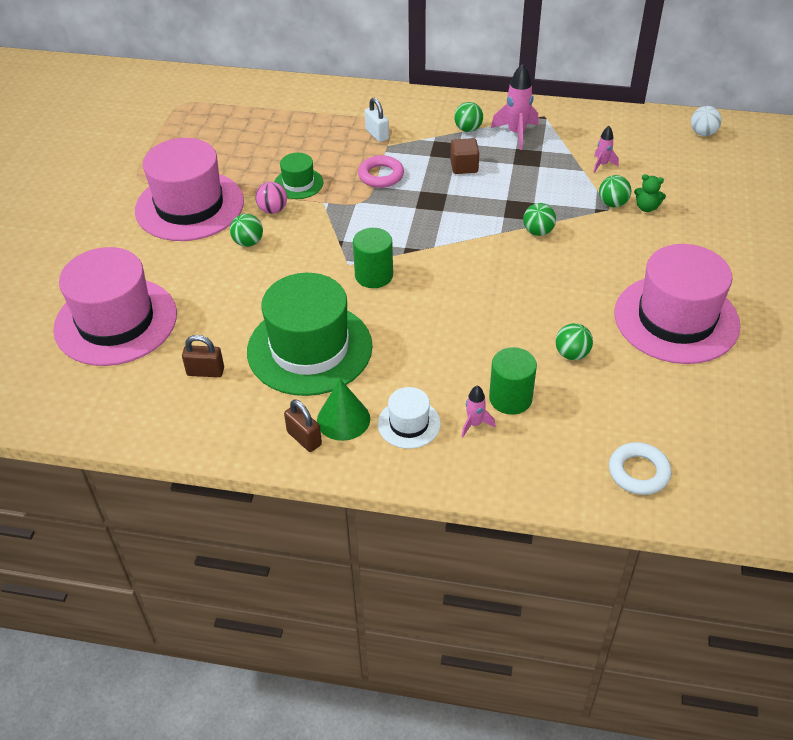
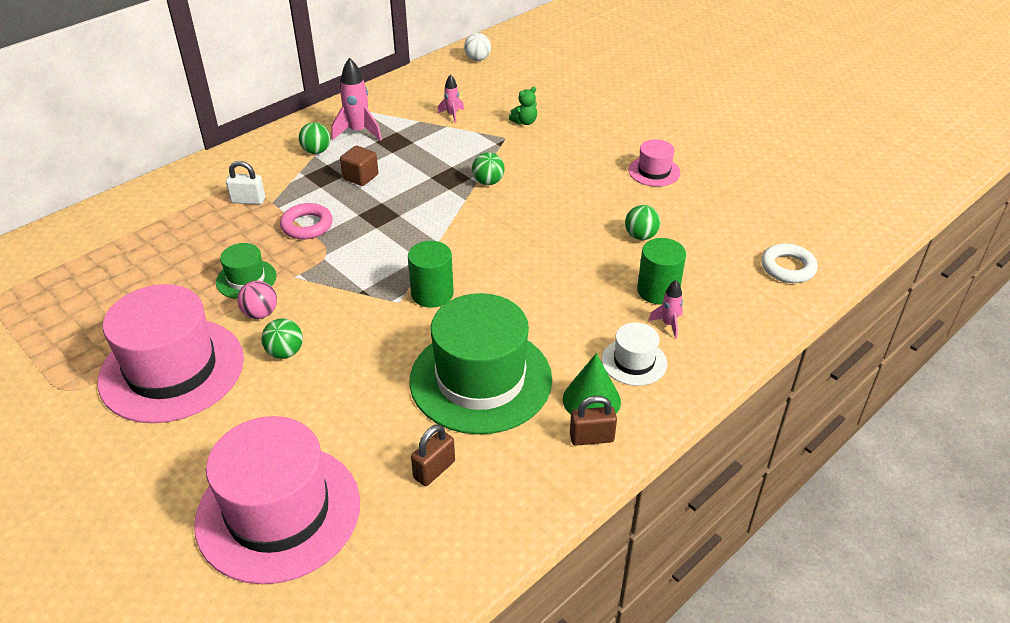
camera: 55 degrees left, 5 degrees down
green ball [599,175,631,207] -> none
pink hat [615,244,740,364] -> pink hat [628,139,681,187], size x0.47

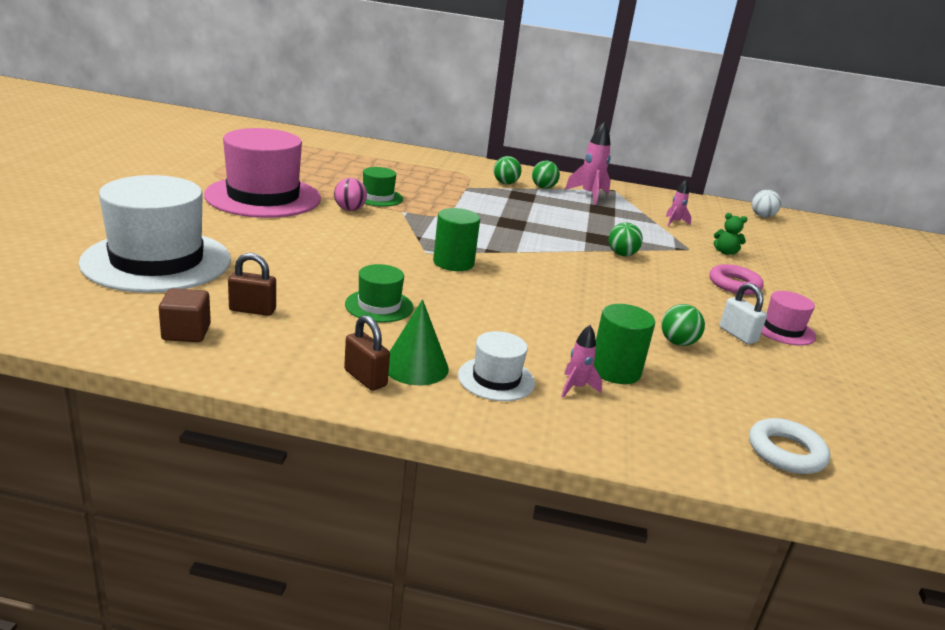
camera: 50 degrees right, 15 degrees down
pink hat [194,416,360,584] -> white hat [79,175,231,293]
white padlock [226,161,265,204] -> white padlock moved to [719,283,767,344]
green ball [261,319,303,359] -> green ball moved to [494,156,521,184]
pink ring [280,203,333,239] -> pink ring moved to [709,264,763,295]
brown cube [340,146,379,186] -> brown cube moved to [159,288,211,342]
green hat [410,293,552,434] -> green hat [345,264,414,323], size x0.47

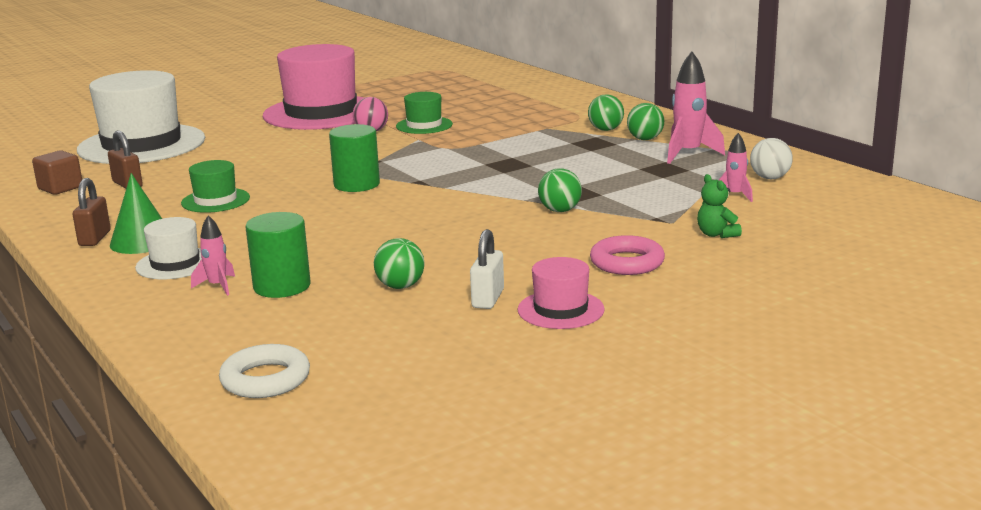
camera: 50 degrees right, 5 degrees down
white ball [752,190,781,218] -> white ball moved to [750,138,793,179]

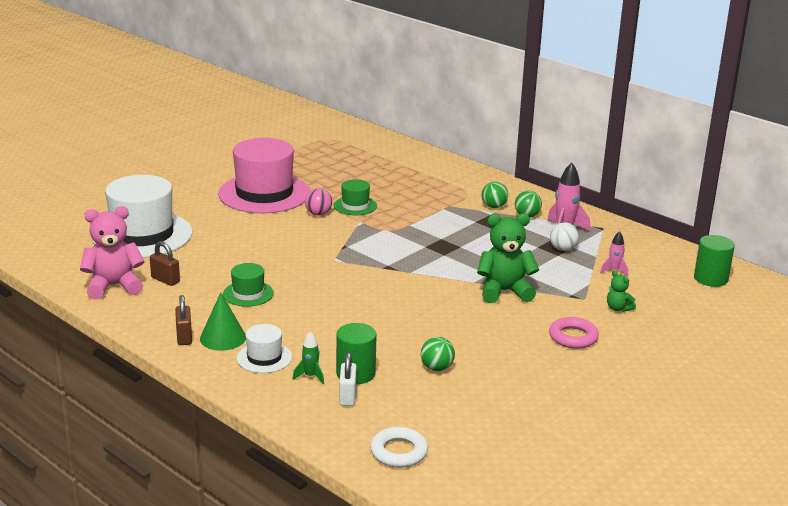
camera: 15 degrees left, 5 degrees up
brown cube [32,150,82,195] -> pink teddy bear [80,206,144,299]
pink rocket [191,215,235,296] -> green rocket [293,331,324,384]
green cylinder [329,124,380,192] -> green cylinder moved to [694,235,735,287]
white padlock [470,229,504,309] -> white padlock moved to [339,352,357,406]
pink hat [518,257,605,329] -> none
green ball [538,168,582,212] -> green teddy bear [477,213,539,303]
white ball [750,138,793,179] -> white ball moved to [550,222,579,251]

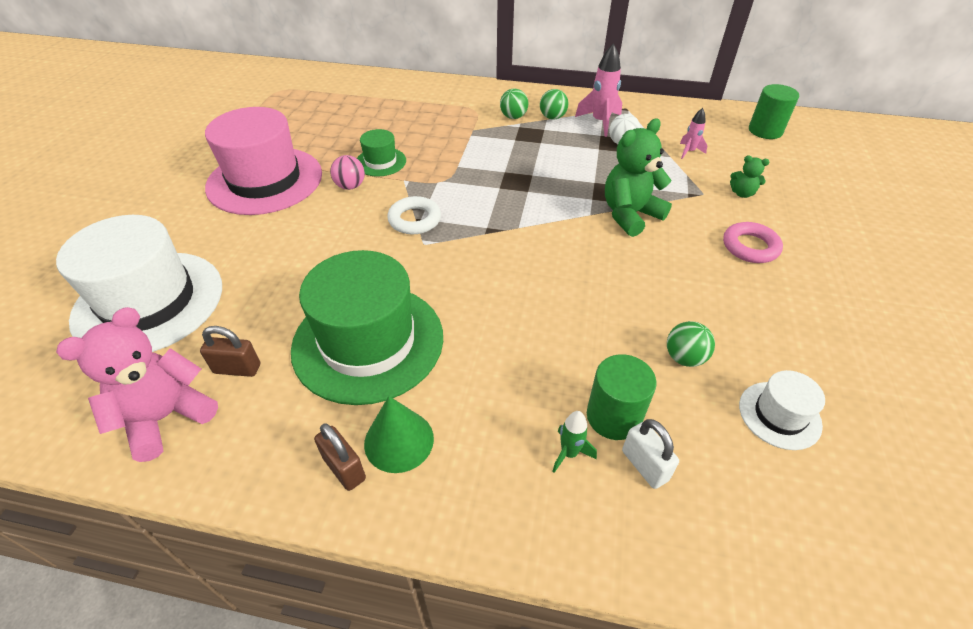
camera: 30 degrees left, 20 degrees up
green hat [223,263,274,307] -> green hat [291,250,443,405], size x2.13
white hat [237,324,292,373] -> white hat moved to [739,370,825,450]
white ring [370,427,428,468] -> white ring moved to [387,196,441,234]

